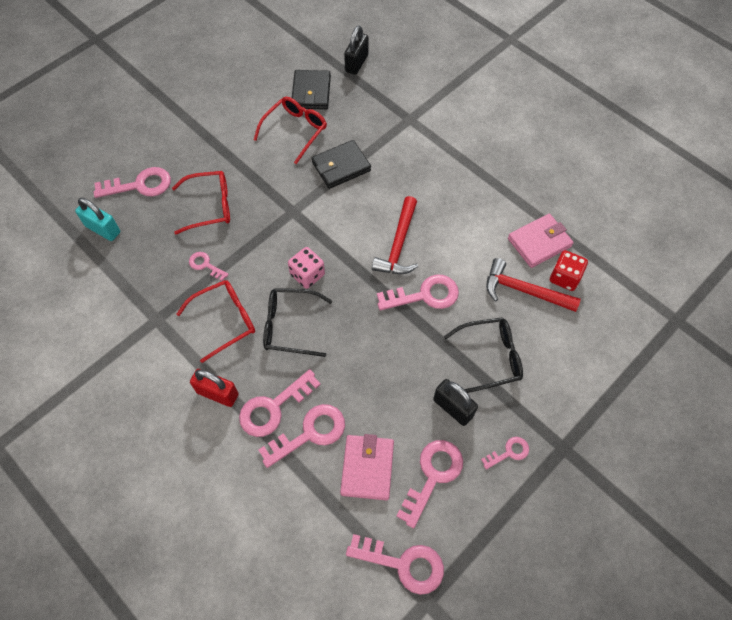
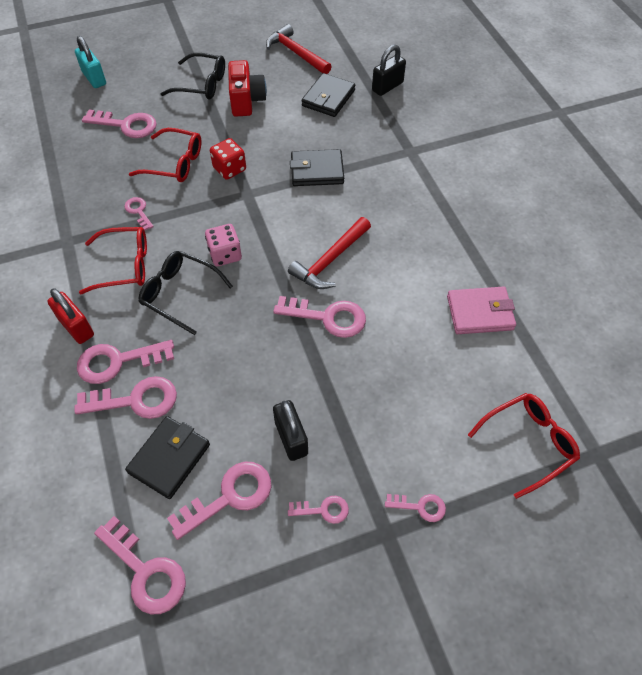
camera: 25 degrees right, 5 degrees down
turquoise padlock [75,198,120,241] -> turquoise padlock moved to [75,36,106,88]
red glasses [254,97,327,164] -> red glasses moved to [468,393,580,499]
pink wallet [340,434,394,501] -> black wallet [125,416,210,499]
black glasses [444,318,523,393] -> black glasses moved to [161,53,225,100]
red hammer [486,258,581,312] -> red hammer moved to [266,24,332,74]
red dice [550,250,588,291] -> red dice moved to [210,138,246,180]
none -> red camera [228,60,267,117]
none -> pink key [385,494,446,522]

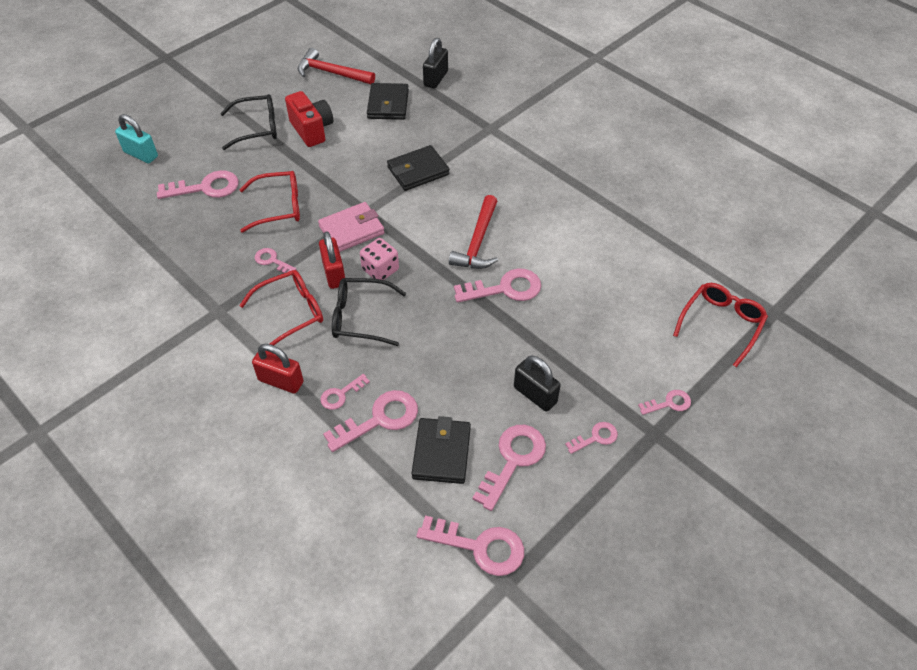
camera: 25 degrees left, 5 degrees down
pink key [77,340,174,384] -> pink key [320,374,370,410], size x0.55
red dice [210,138,246,180] -> none
pink wallet [447,287,516,334] -> pink wallet moved to [318,202,385,252]
none -> red padlock [319,231,345,289]

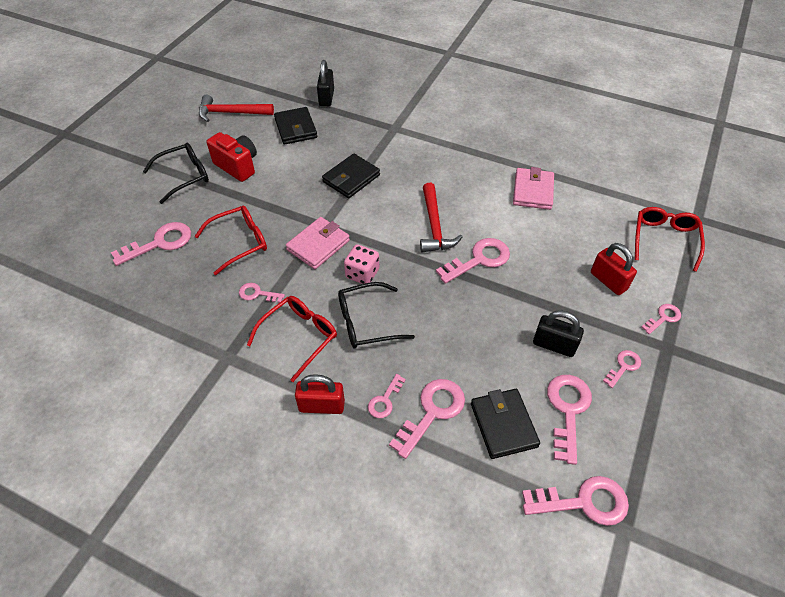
camera: 20 degrees left, 0 degrees up
turquoise padlock [115,114,158,163] -> none
red padlock [319,231,345,289] -> red padlock moved to [591,243,637,295]
none -> pink wallet [513,167,554,210]

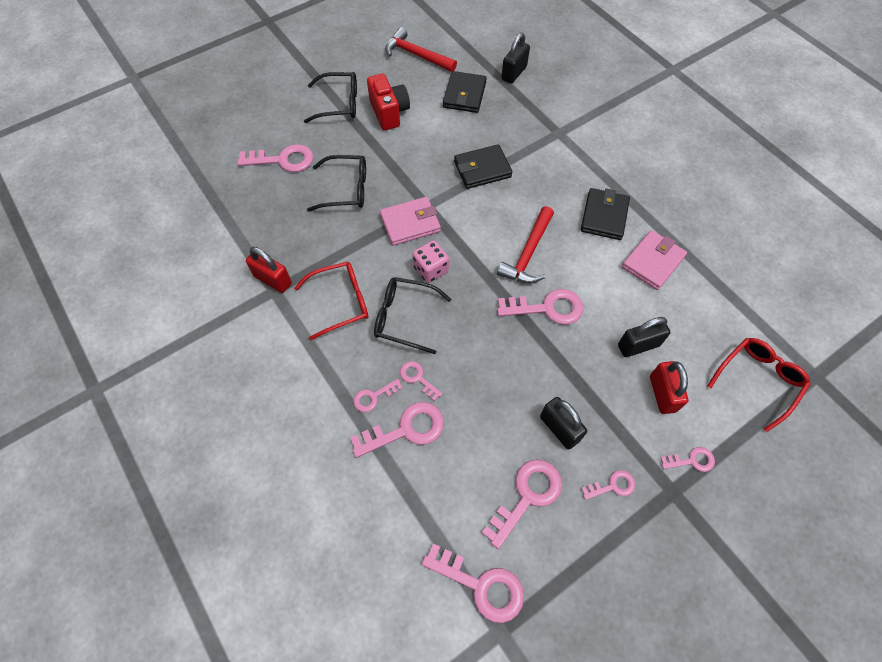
camera: 30 degrees right, 10 degrees up
red glasses [195,206,267,275] -> black glasses [307,155,366,211]
pink key [239,283,285,303] -> pink key moved to [400,361,443,401]
red padlock [295,374,345,414] -> red padlock moved to [246,247,292,293]
black wallet [471,389,540,459] -> black wallet moved to [581,188,630,240]
none -> black padlock [618,317,670,357]

